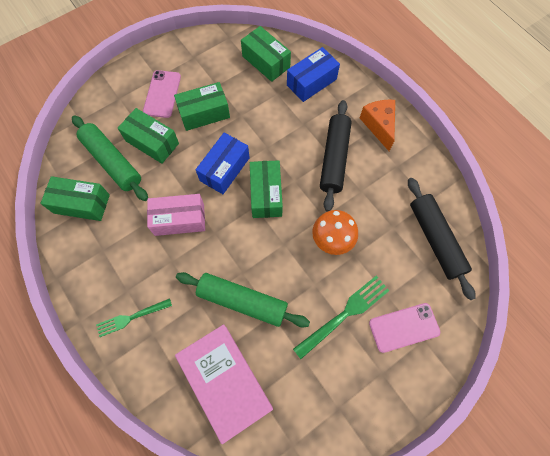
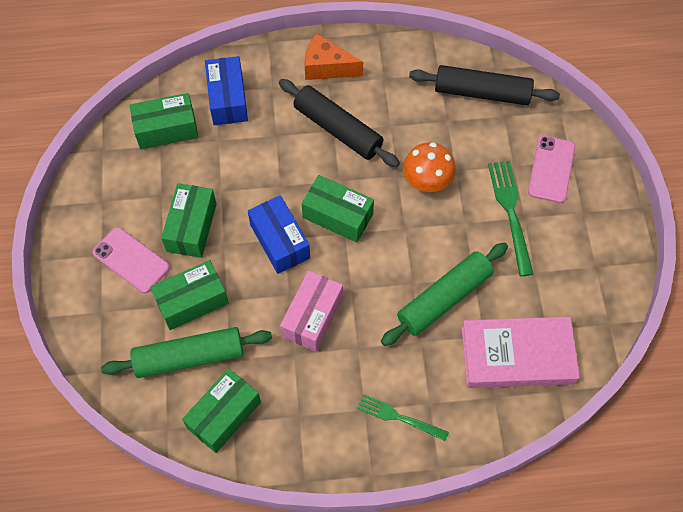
camera: 60 degrees left, 5 degrees down
green fork [96,298,172,337] -> green fork turned 105 degrees clockwise [357,394,449,441]

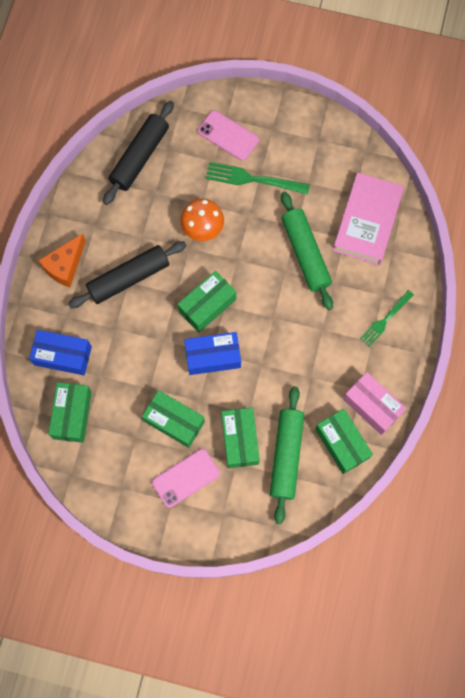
camera: 70 degrees left, 10 degrees up
pink box [280,270,343,352] -> pink box moved to [343,372,407,435]

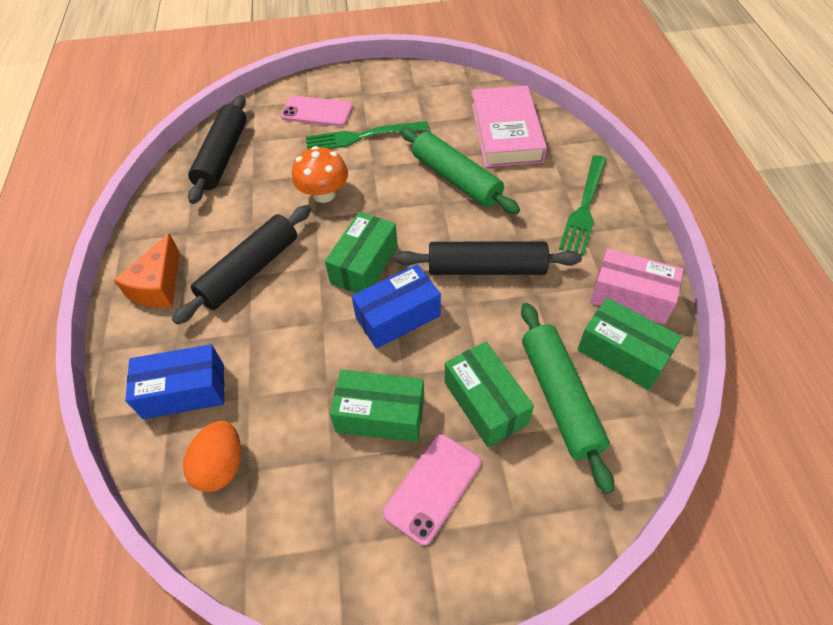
camera: 20 degrees left, 20 degrees down
green box [48,382,92,443] -> orange egg [183,421,241,492]
green fork [360,290,414,347] -> green fork [559,155,607,256], size x1.51
none -> black rolling pin [395,241,582,275]

